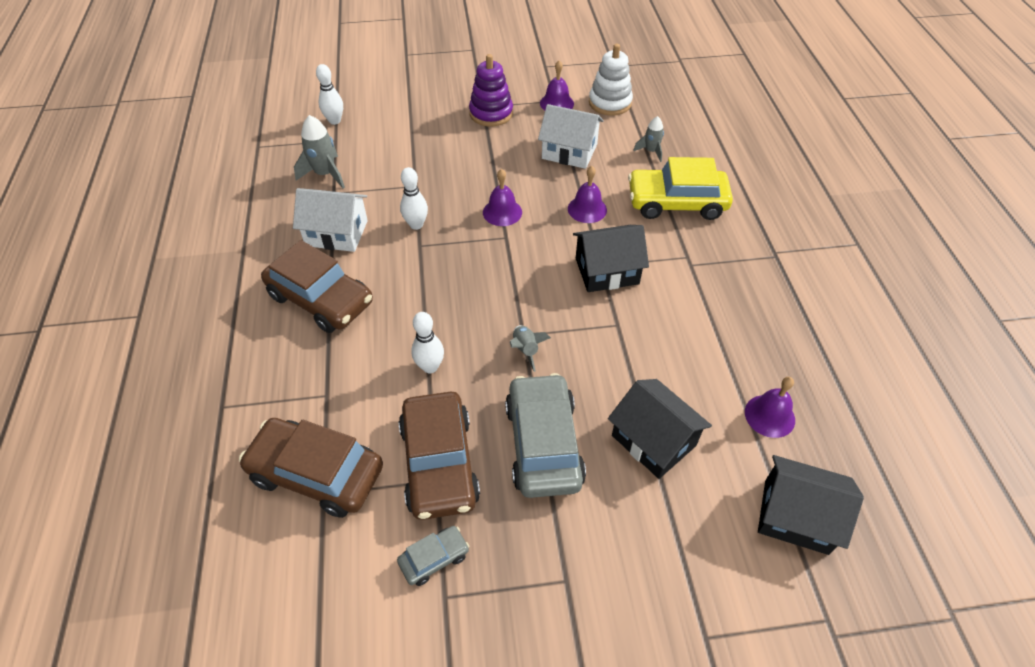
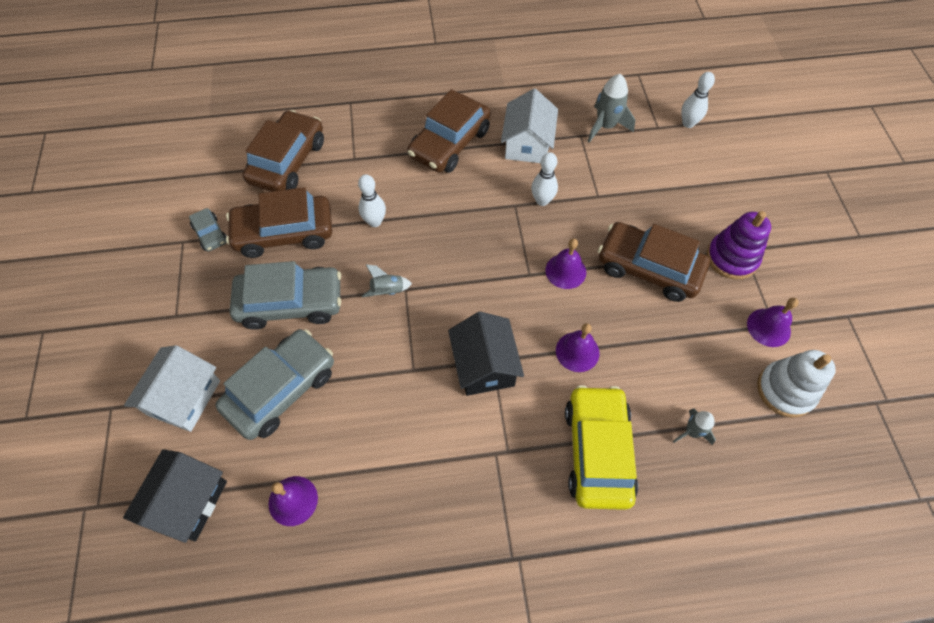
camera: 90 degrees right, 10 degrees up
white house [538,104,604,169] -> white house moved to [124,345,220,432]
black house [608,379,712,479] -> grey car [215,329,334,440]
none -> brown car [598,222,710,302]

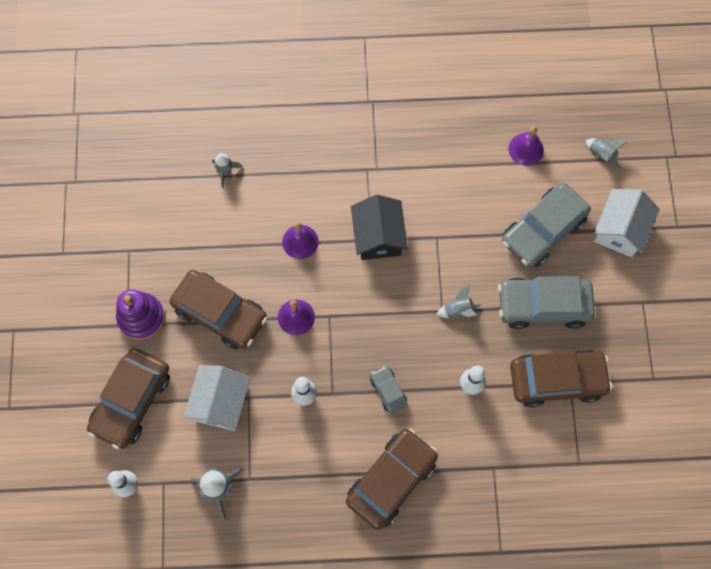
camera: 175 degrees left, 10 degrees up
black house [123,449,227,543] -> grey rocket [586,138,627,168]
grey car [189,208,226,252] -> grey car moved to [370,365,407,413]
brown car [242,110,324,192] -> brown car moved to [87,348,170,449]
white house [501,89,558,163] -> white house moved to [184,365,250,431]
yellow car [565,385,638,510] -> none
purple bell [747,298,799,347] -> none
white stacking toy [757,350,836,418] -> none

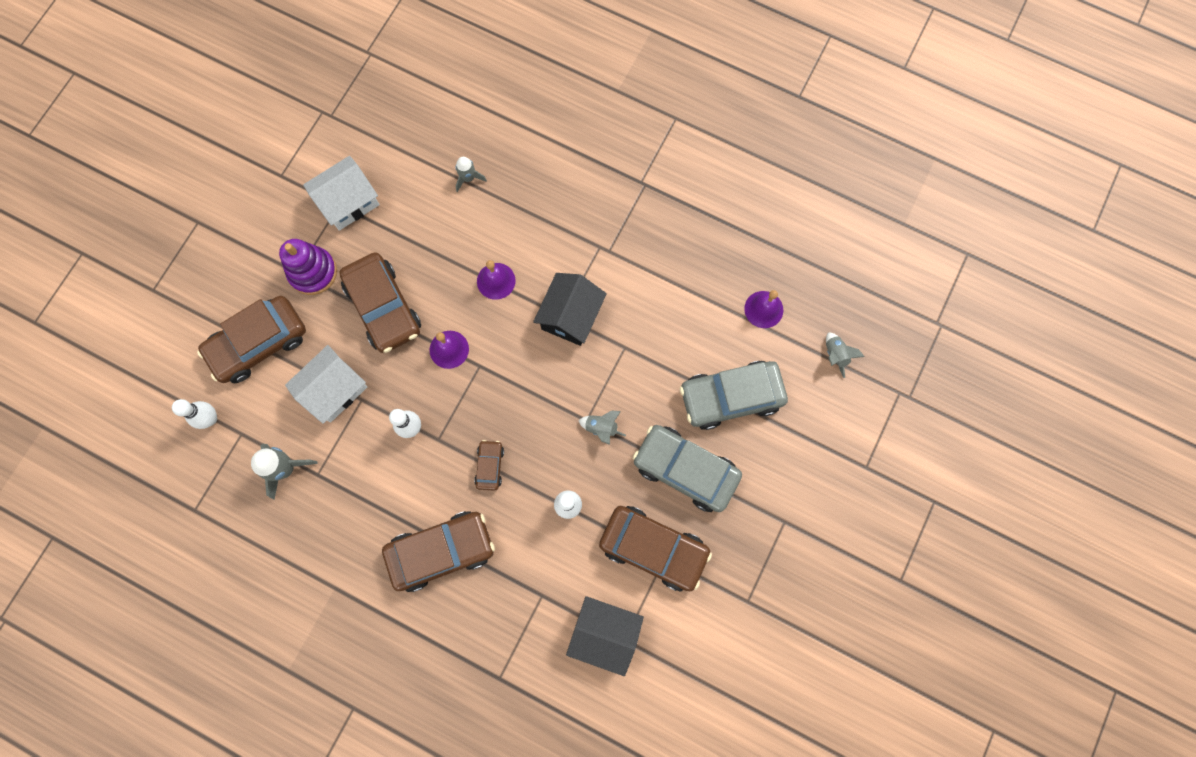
camera: 30 degrees right, 5 degrees up
grey car [370,365,407,413] -> brown car [474,440,504,491]
white house [594,189,660,257] -> white house moved to [303,156,380,231]
none -> black house [566,596,644,676]

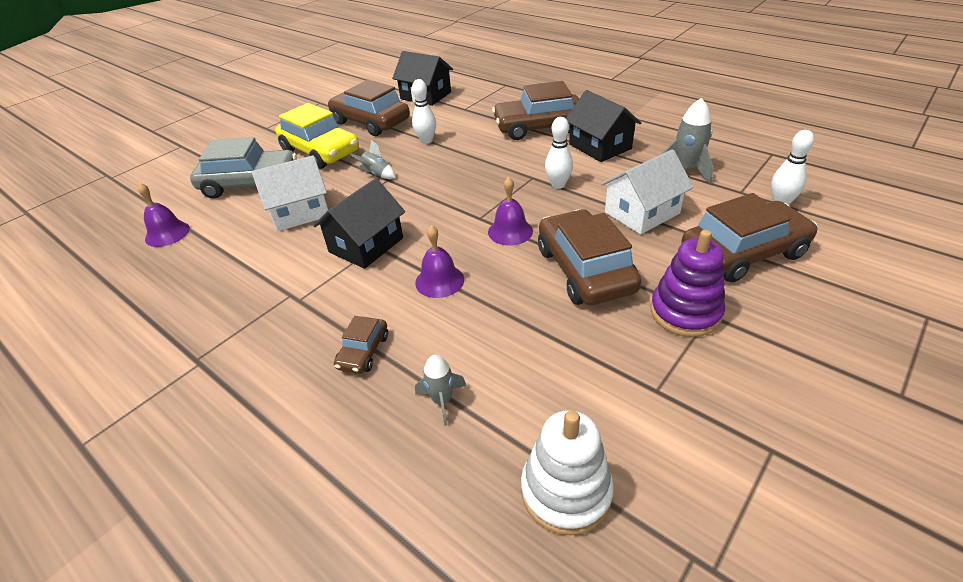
camera: 165 degrees left, 35 degrees down
white house [303,156,380,231] -> white house moved to [252,155,328,231]
brown car [474,440,504,491] -> brown car moved to [334,316,388,374]
grey car [633,425,742,512] -> yellow car [275,103,359,169]
grey rocket [826,332,865,378] -> none
none -> white stacking toy [521,410,614,536]
none -> black house [566,90,641,162]

